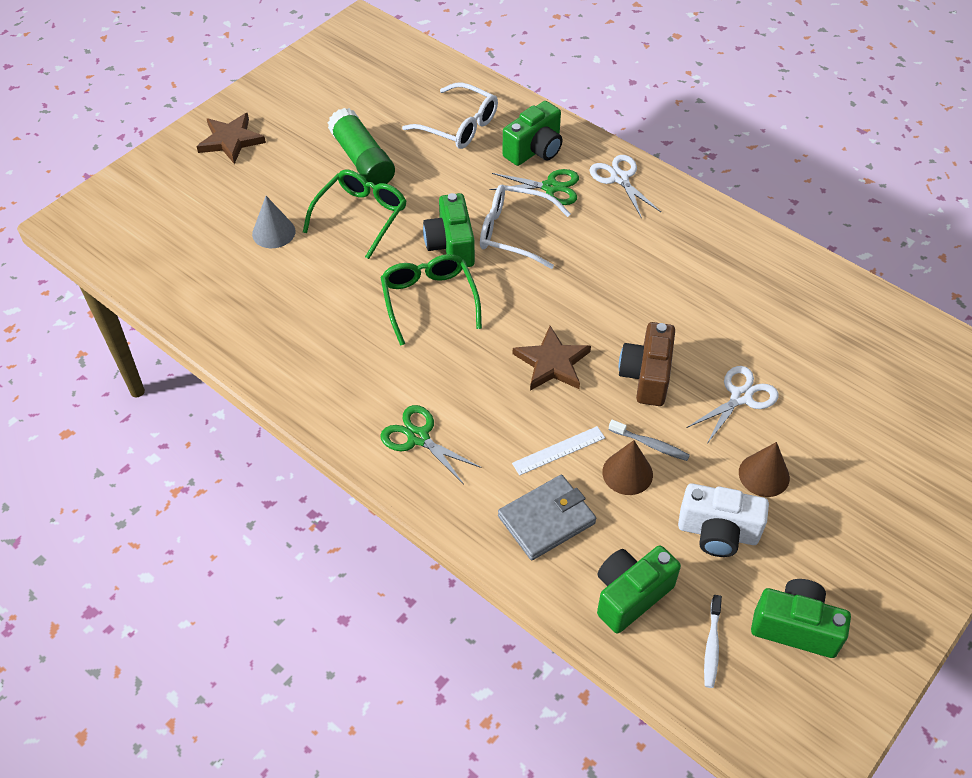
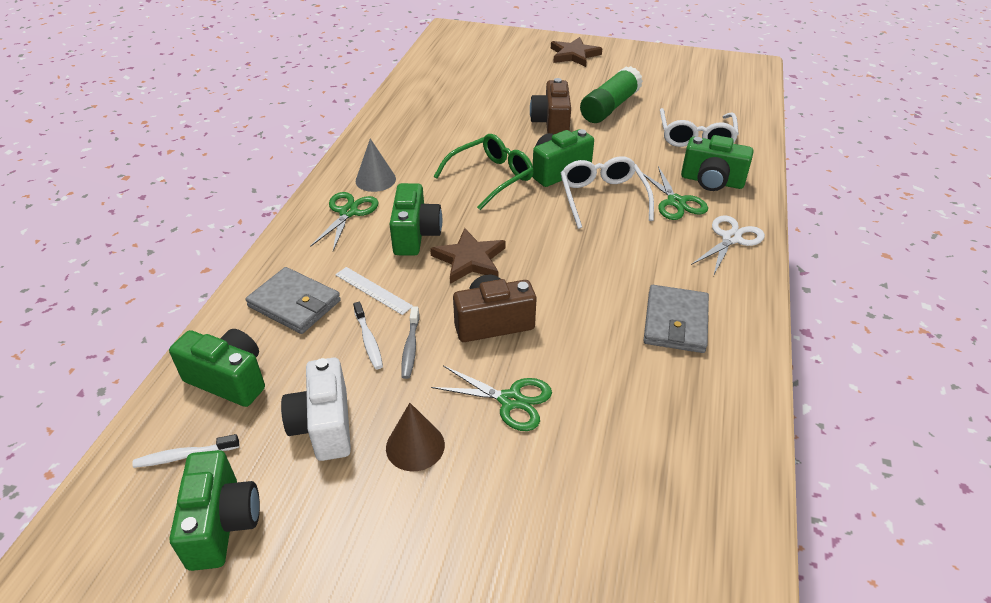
camera: 65 degrees right, 10 degrees down
grey cone [252,196,296,248] -> grey cone moved to [356,139,396,192]
green glasses [303,170,406,259] -> brown camera [530,78,571,134]
brown cone [602,440,653,495] -> white toothbrush [353,302,383,369]
white scissors [686,366,778,444] -> green scissors [431,365,552,431]
none -> green camera [389,183,442,256]
none -> grey wallet [644,285,709,353]

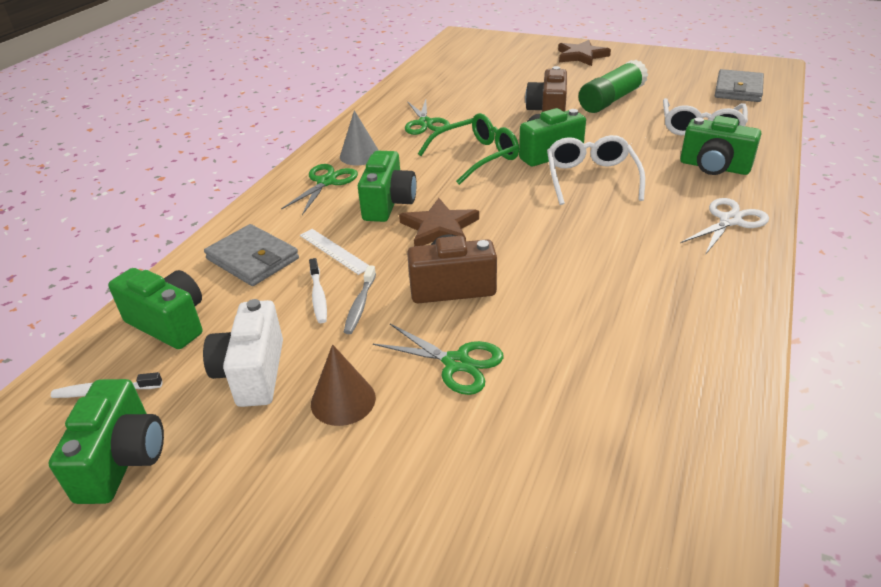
camera: 10 degrees right, 5 degrees down
green scissors [642,166,708,220] -> green scissors moved to [405,99,450,135]
grey wallet [644,285,709,353] -> grey wallet moved to [715,69,764,102]

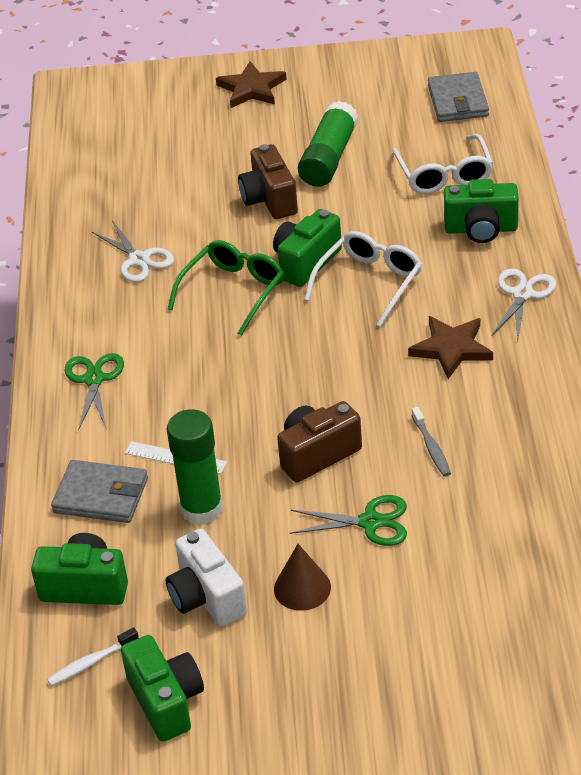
camera: 25 degrees left, 5 degrees up
white toothbrush [309,258,327,323] -> green glue stick [167,409,223,525]
grey cone [340,110,379,165] -> none
grey toothbrush [344,265,376,334] -> grey toothbrush moved to [411,407,451,477]
green camera [358,151,416,222] -> none
brown star [399,198,479,246] -> brown star moved to [408,316,493,379]
green scissors [405,99,450,135] -> white scissors [92,221,174,282]
white glasses [547,135,645,205] -> white glasses turned 60 degrees clockwise [304,231,422,327]

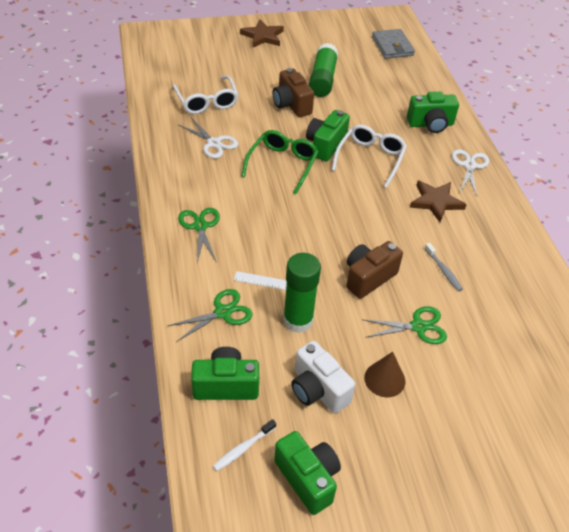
camera: 15 degrees left, 5 degrees up
grey wallet [51,460,148,523] -> green scissors [168,289,253,342]
white glasses [393,134,493,194] -> white glasses moved to [173,75,239,114]

